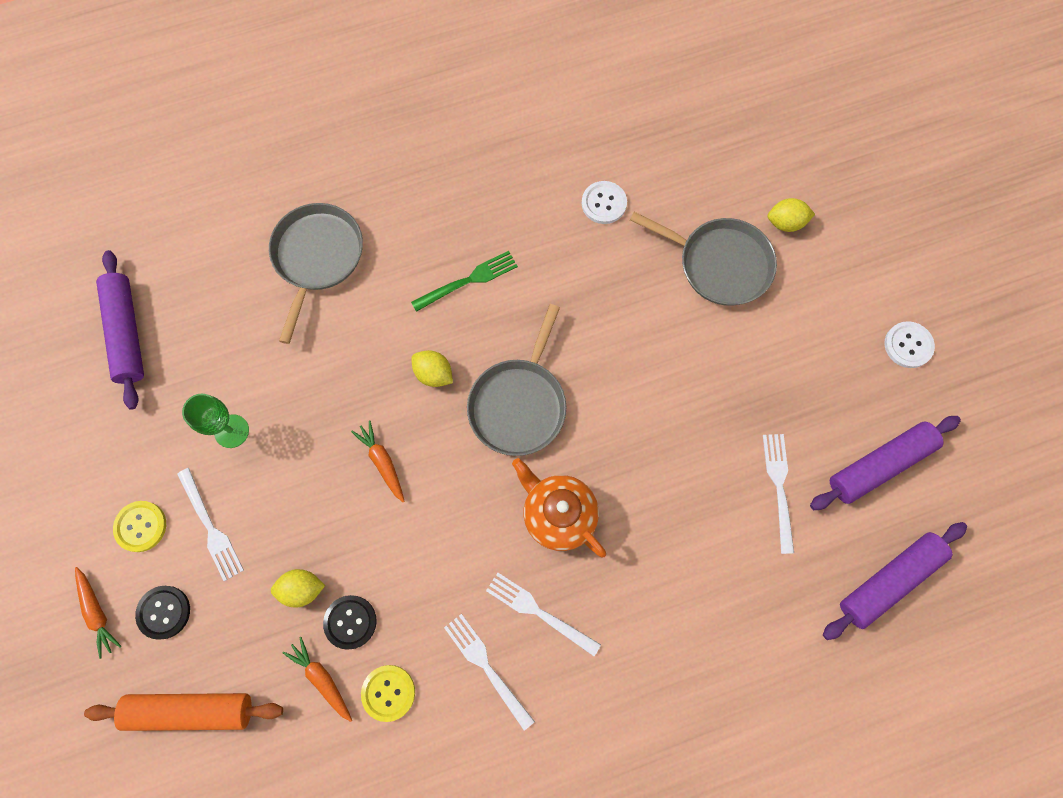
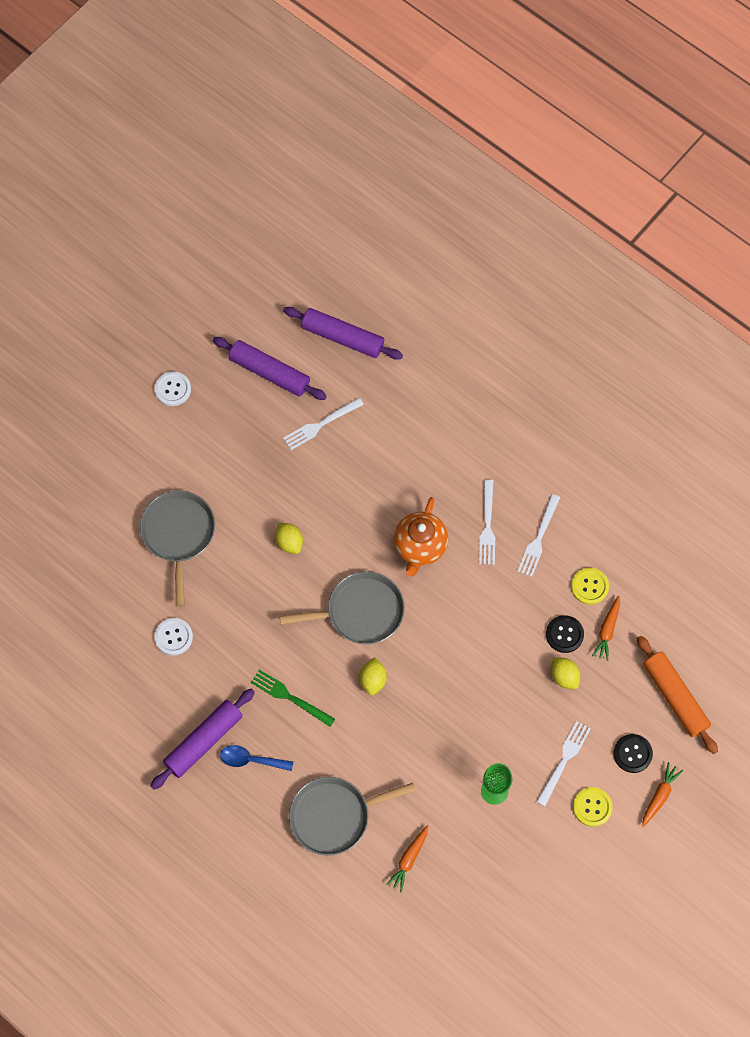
camera: 120 degrees left, 5 degrees down
purple rolling pin [96,250,144,410] -> purple rolling pin moved to [150,688,255,790]
orange carrot [351,420,405,503] -> orange carrot moved to [386,825,428,892]
yellow lemon [768,198,815,232] -> yellow lemon moved to [275,522,303,554]
none -> blue spoon [220,745,293,771]

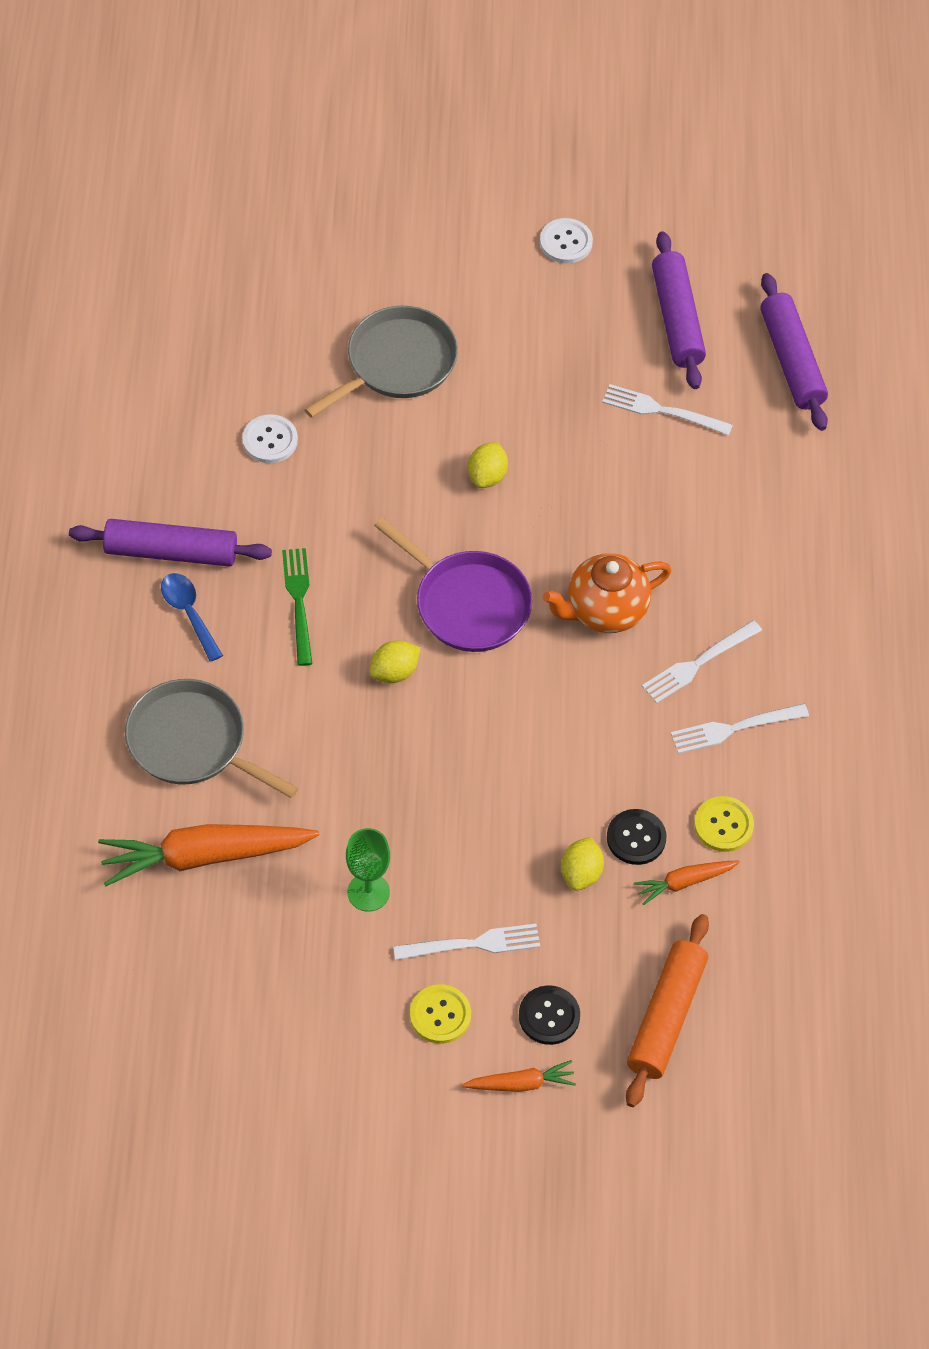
camera: 50 degrees right, 10 degrees down
grey pan [280,571,405,644] -> purple pan [374,517,533,652]
orange carrot [386,825,428,892] -> orange carrot [98,824,319,886], size x2.00

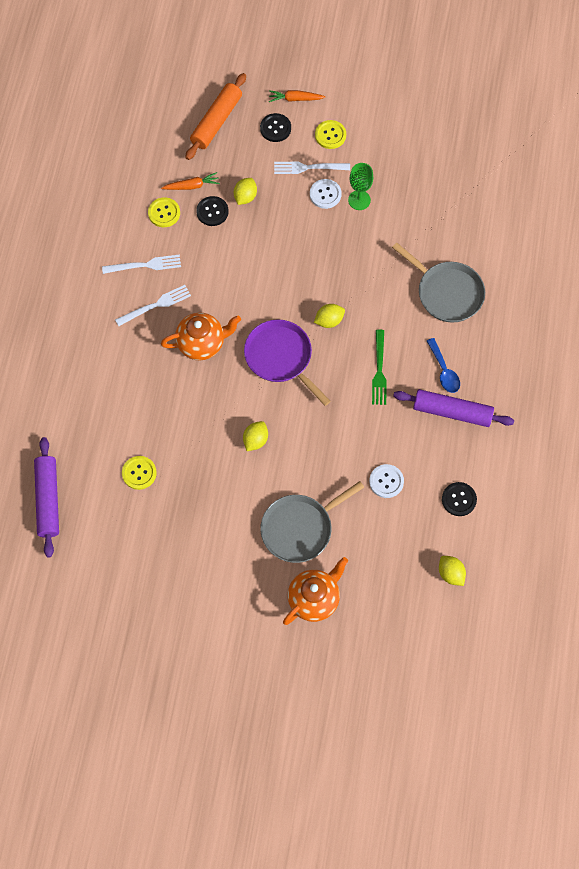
camera: 170 degrees left, 10 degrees up
orange carrot [98,824,319,886] -> none
white button [540,218,593,264] -> white button moved to [310,179,341,209]
white fork [602,384,733,435] -> yellow button [122,456,157,490]
purple rolling pin [652,231,706,389] -> none
none -> orange teapot [283,557,348,625]
none -> yellow lemon [439,556,466,586]
none -> black button [442,482,477,516]

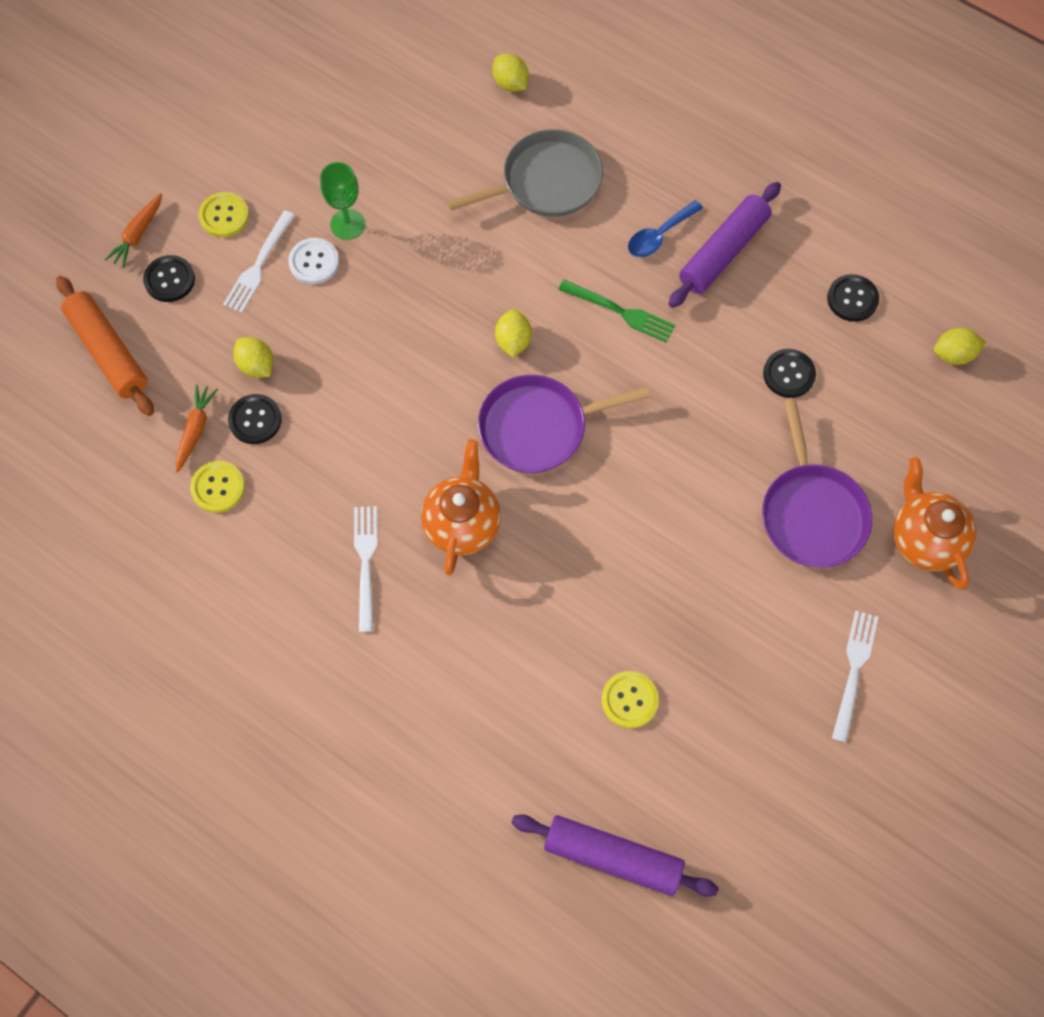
camera: 65 degrees left, 0 degrees up
white fork [102,254,181,274] -> white fork moved to [832,611,878,742]
yellow lemon [243,421,268,451] -> yellow lemon moved to [493,53,529,92]
grey pan [260,481,364,563] -> purple pan [762,399,872,568]
white button [369,464,404,498] -> black button [763,349,816,398]
blue spoon [427,338,460,393] -> blue spoon turned 135 degrees clockwise [628,200,703,257]

